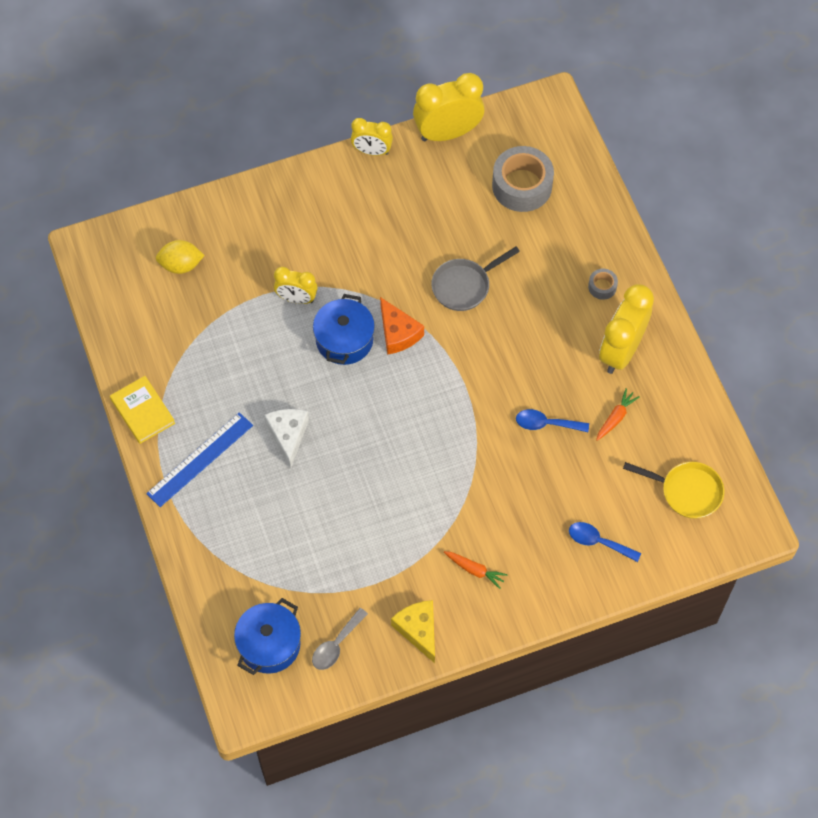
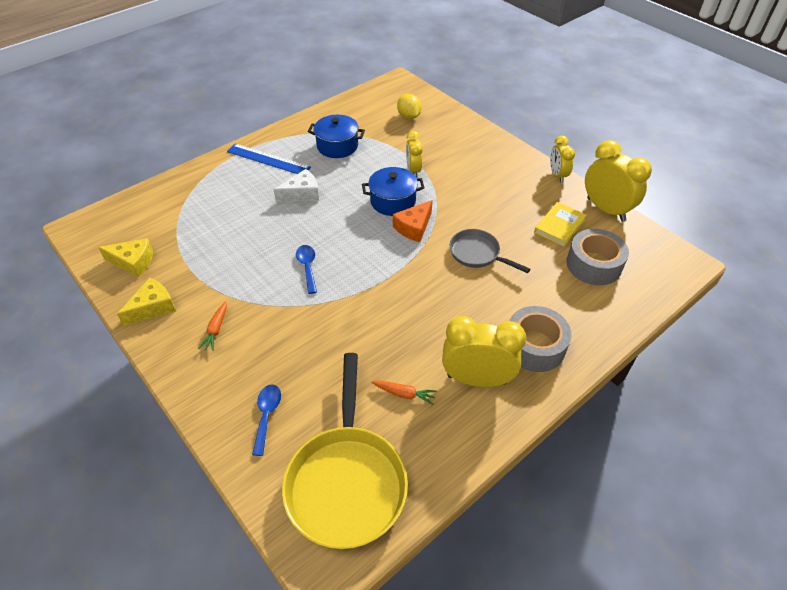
camera: 70 degrees right, 15 degrees down
yellow book [110,376,175,444] -> yellow book moved to [534,202,587,247]
blue pot [234,598,301,675] -> blue pot moved to [308,115,365,158]
grey spoon [312,608,368,670] -> yellow cheese [98,238,153,277]
blue spoon [516,409,589,432] -> blue spoon moved to [296,245,317,294]
grey tape [588,268,618,300] -> grey tape [509,306,572,372], size x2.17
yellow pan [623,462,724,519] -> yellow pan [282,353,408,549], size x1.81

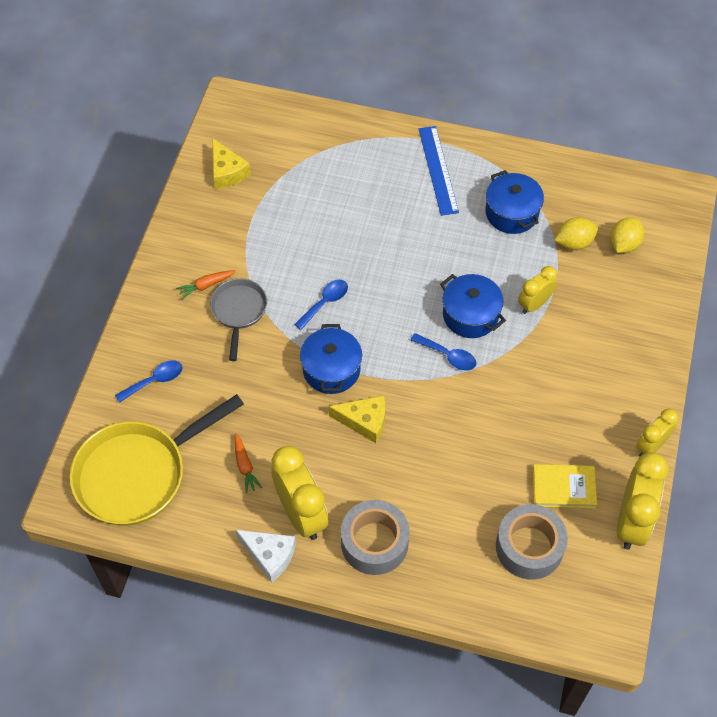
camera: 55 degrees right, 10 degrees up
yellow cheese [117,278,176,326] -> yellow cheese moved to [329,395,385,443]
white cheese [274,169,319,202] -> white cheese moved to [236,530,296,583]
orange cheese [393,200,432,242] -> blue spoon [411,333,476,371]
grey pan [450,229,530,273] -> grey pan moved to [210,278,267,361]
none -> blue pot [300,324,362,394]
none -> yellow lemon [554,217,598,250]

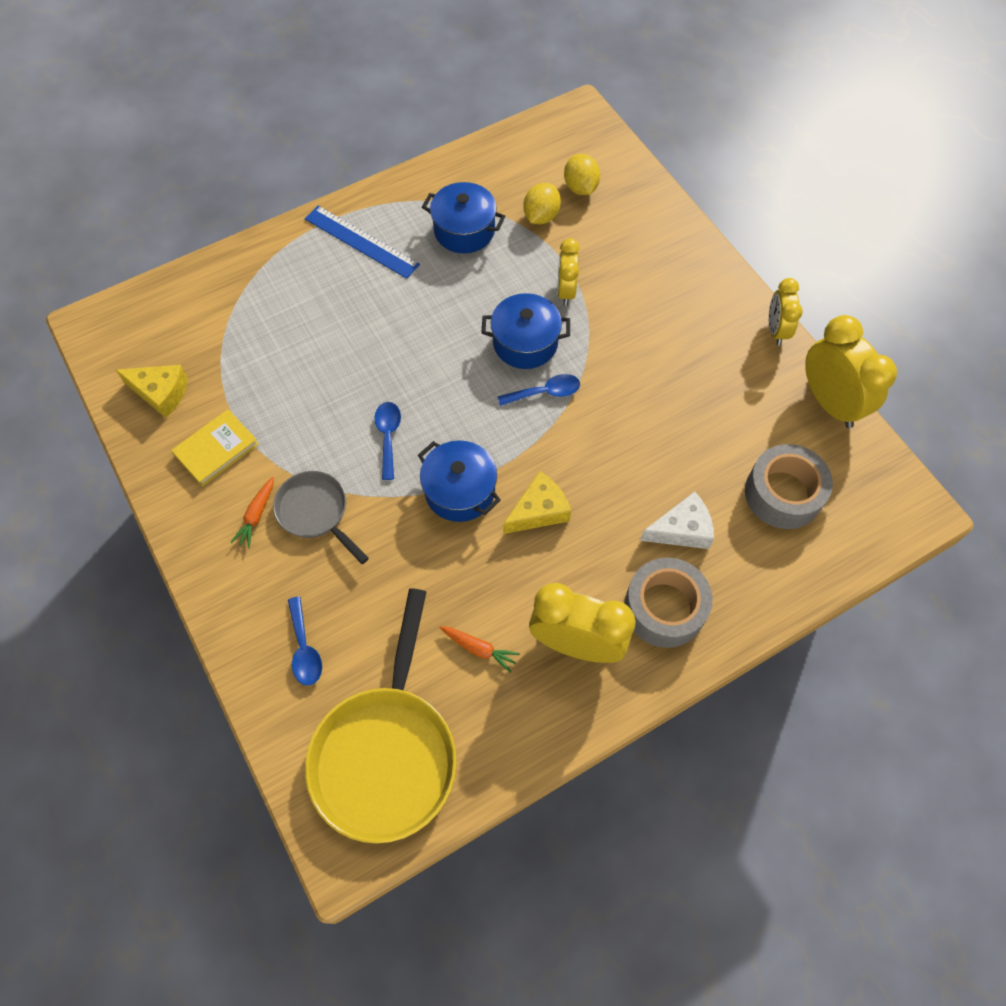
camera: 45 degrees left, 5 degrees up
blue spoon [115,360,182,403] -> blue spoon turned 150 degrees clockwise [288,596,322,686]
white cheese [236,530,296,583] -> white cheese moved to [640,492,714,549]
yellow book [533,464,597,509] -> yellow book moved to [171,409,259,486]

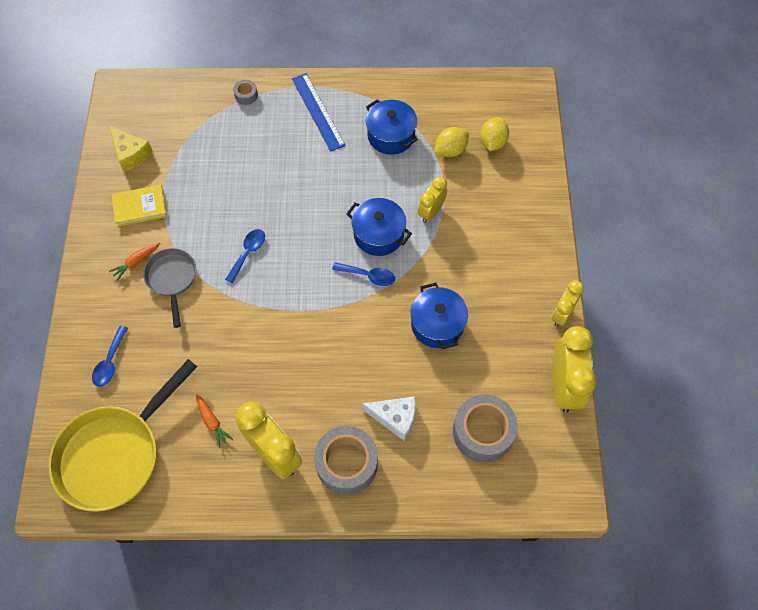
camera: 30 degrees right, 0 degrees up
blue pot [418,440,501,522] -> blue pot moved to [410,282,468,349]
yellow cheese [503,471,571,534] -> none
none -> grey tape [233,80,258,105]

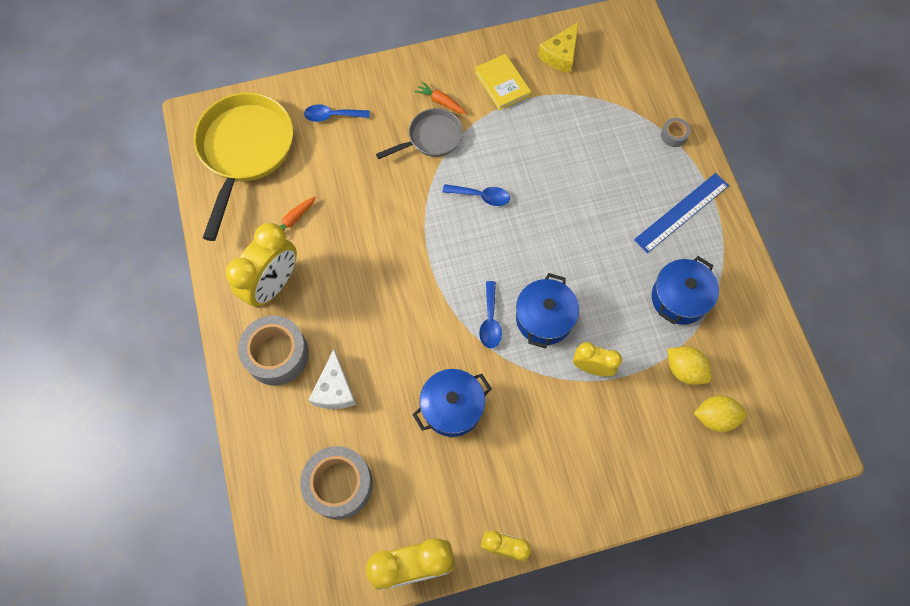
camera: 75 degrees right, 5 degrees up
yellow pan [48,359,197,512] -> yellow pan turned 75 degrees clockwise [194,92,293,241]

